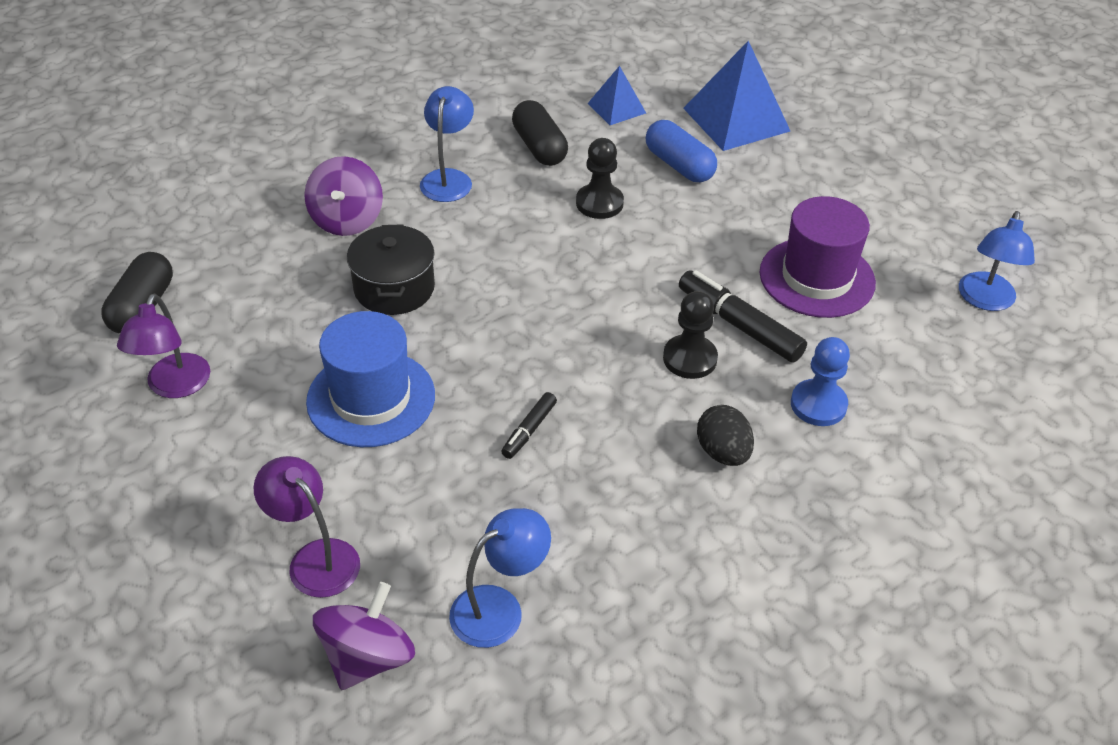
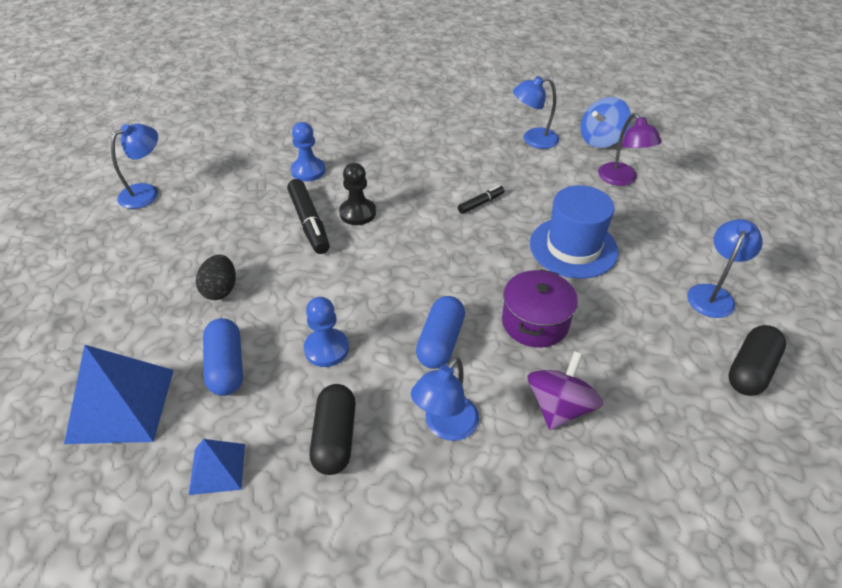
camera: 155 degrees left, 0 degrees up
purple lamp [117,293,210,398] -> blue lamp [687,219,763,318]
purple spinning top [313,582,415,690] -> blue spinning top [581,97,631,148]
black pot [347,224,435,315] -> purple pot [502,269,578,348]
black pawn [576,138,624,219] -> blue pawn [304,297,349,367]
black egg [697,405,754,466] -> black egg moved to [196,255,236,300]
purple hat [760,196,876,318] -> none
none -> blue capsule [416,296,465,369]

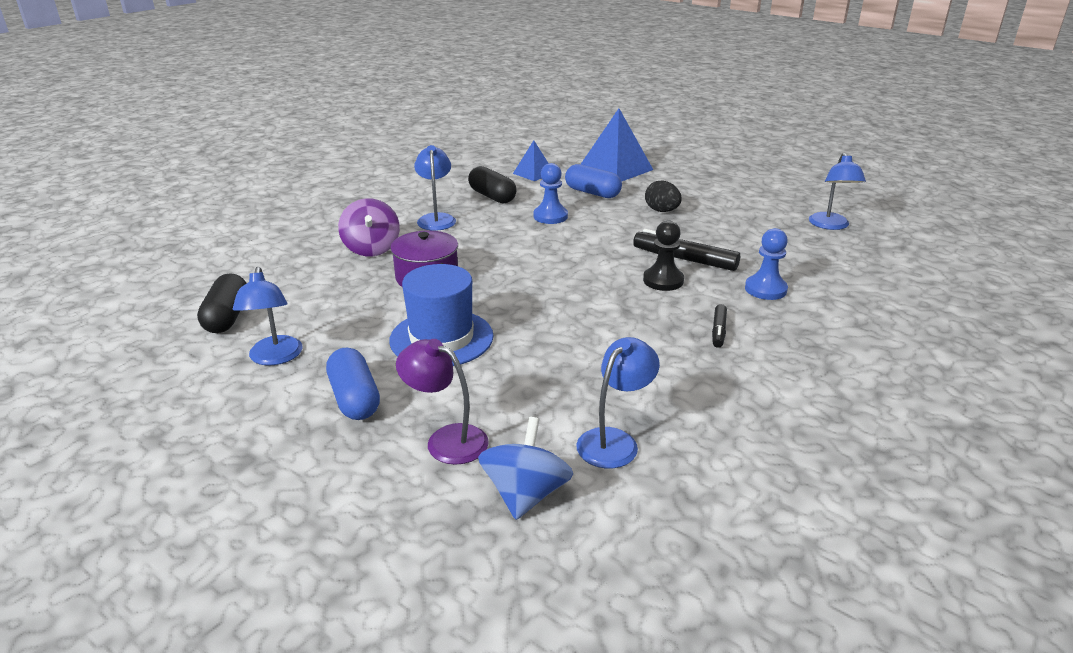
camera: 140 degrees right, 15 degrees down
blue capsule [416,296,465,369] -> blue capsule moved to [326,348,380,420]
black marker [458,185,504,214] -> black marker moved to [712,304,727,348]

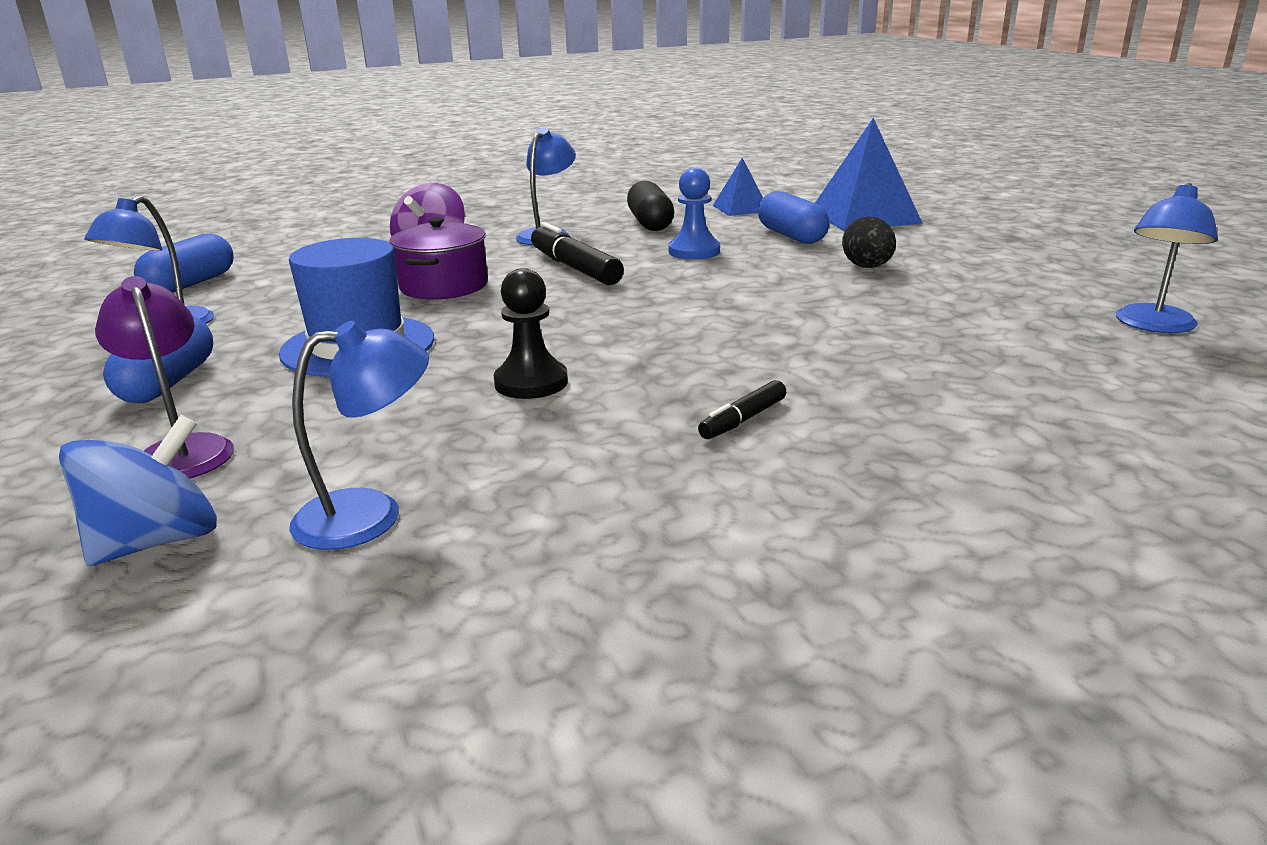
camera: 30 degrees right, 5 degrees down
black capsule [197,273,247,333] -> blue capsule [134,233,233,293]
black marker [633,229,740,271] -> black marker moved to [531,222,624,285]
black pawn [643,220,684,291] -> black pawn moved to [494,268,568,399]
blue pawn [745,228,788,300] -> none

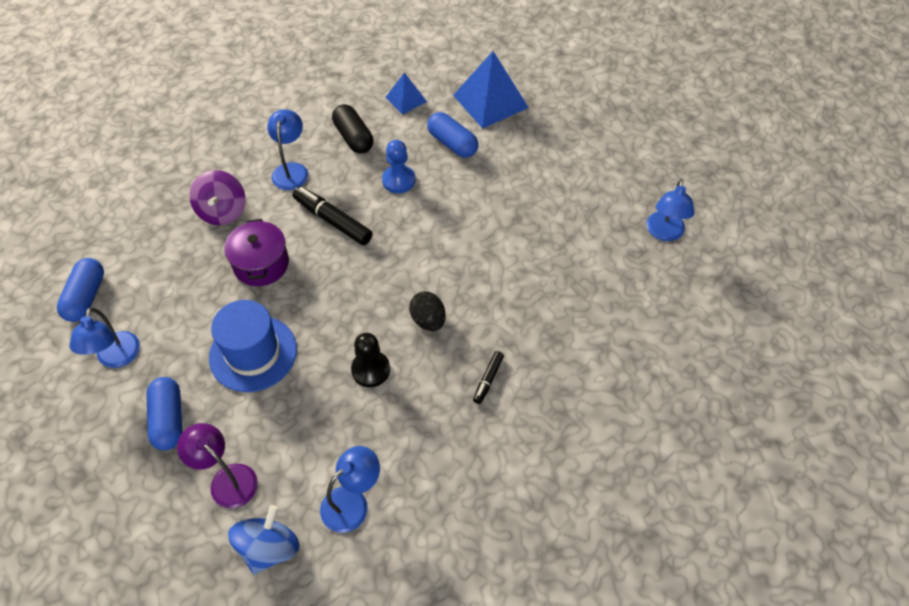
camera: 20 degrees left, 30 degrees up
black egg [842,217,896,268] -> black egg moved to [409,291,446,331]

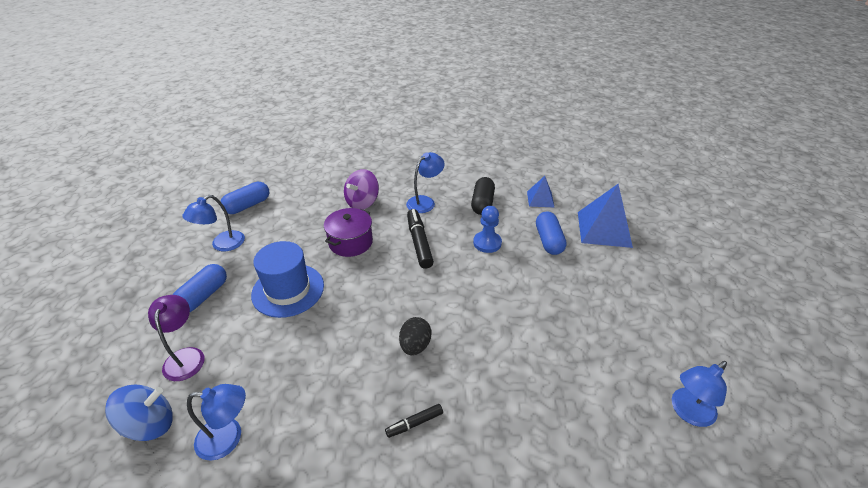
camera: 40 degrees right, 15 degrees down
black pawn [351,333,390,387] -> none

